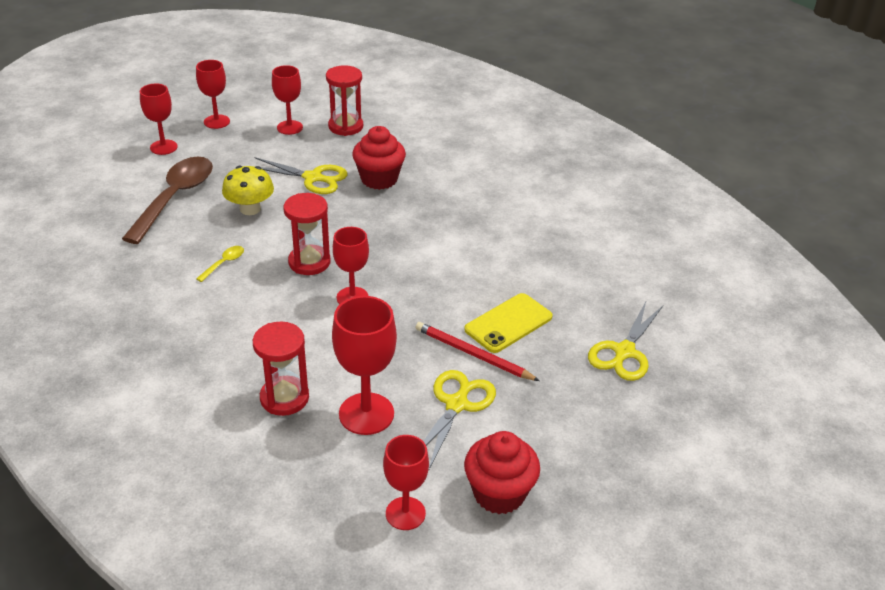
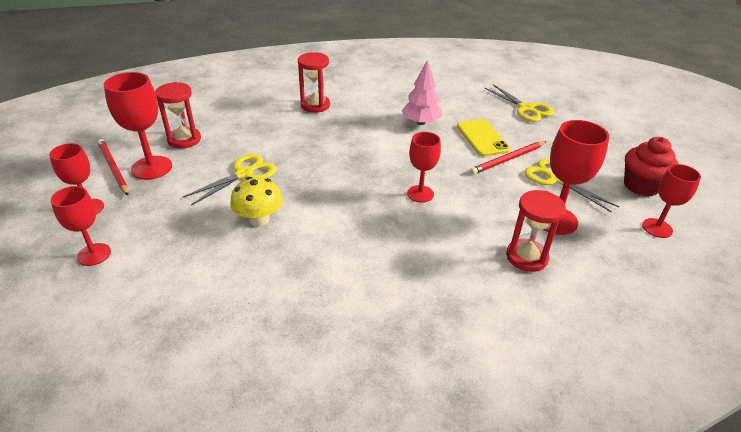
camera: 65 degrees left, 0 degrees up
brown spoon [122,157,213,244] -> none
yellow spoon [196,246,244,282] -> none
red goblet [272,65,303,135] -> red goblet [104,72,172,180], size x1.52
red hourglass [283,193,330,275] -> red hourglass moved to [298,52,330,113]
red cupcake [352,126,406,190] -> none
none -> red pencil [98,139,128,196]
none -> pink tree [402,60,442,125]

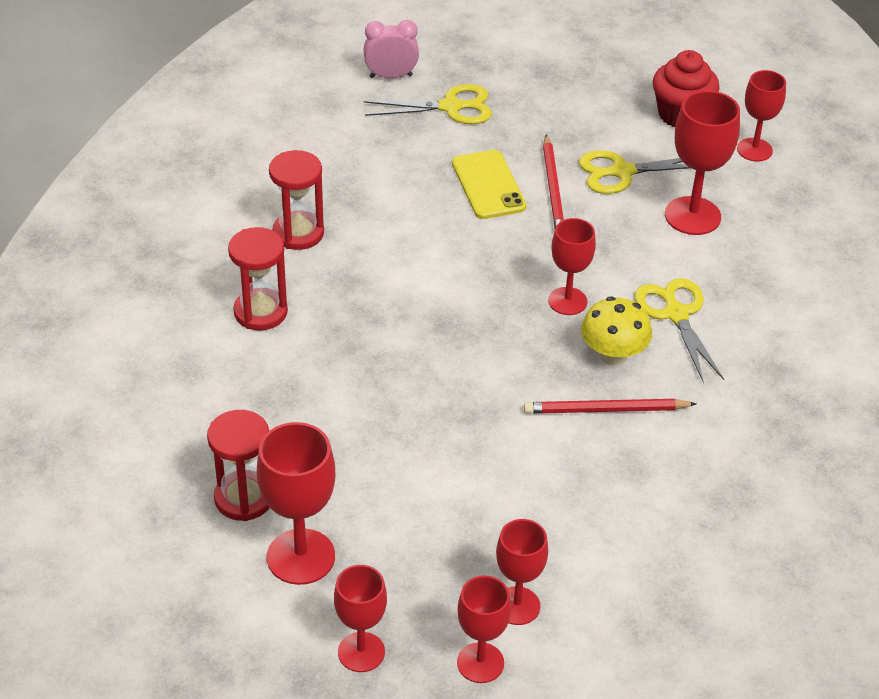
camera: 60 degrees left, 5 degrees up
red pencil [98,139,128,196] -> red pencil moved to [524,399,696,414]
yellow scissors [182,154,277,206] -> yellow scissors moved to [634,278,724,383]
yellow mushroom [230,177,283,226] -> yellow mushroom moved to [581,296,652,365]
pink tree [402,60,442,125] -> none
yellow phone [457,119,510,157] -> yellow phone turned 60 degrees clockwise [452,150,526,219]
red hourglass [506,190,566,272] -> red hourglass moved to [269,150,324,250]
none -> pink clock [363,20,419,79]
none -> red goblet [496,519,548,625]

